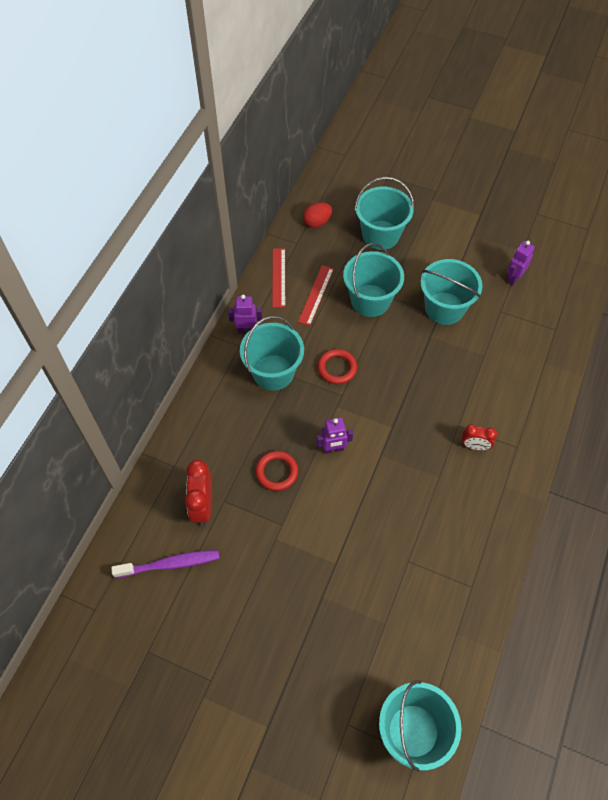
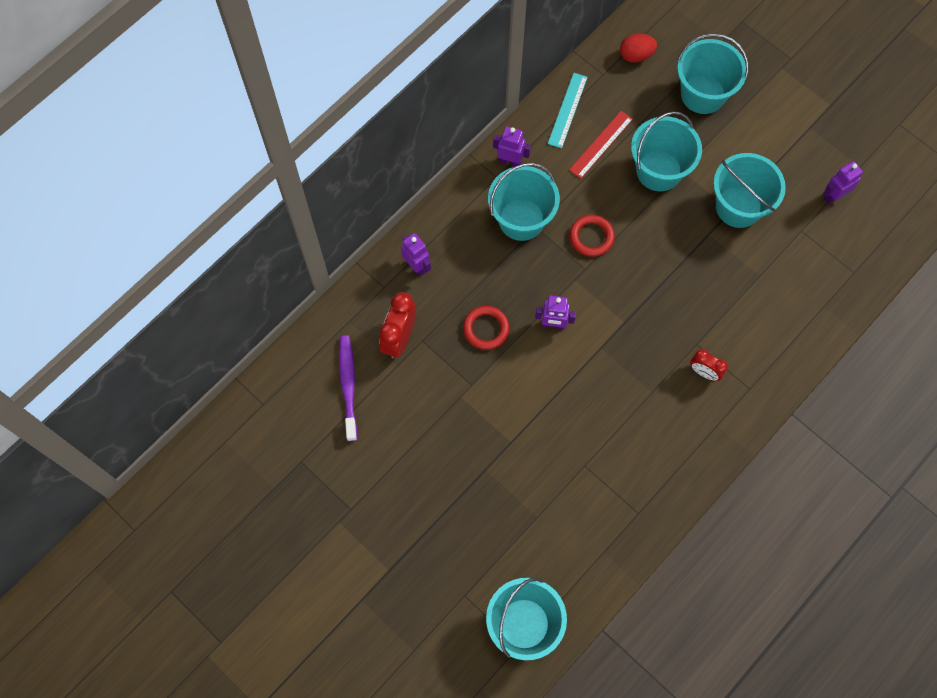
camera: 20 degrees right, 10 degrees up
purple toothbrush [111,550,219,578] -> purple toothbrush turned 105 degrees counterclockwise [339,335,357,441]
red ruler [272,248,286,308] -> turquoise ruler [548,73,588,148]
none -> purple robot [401,233,431,276]

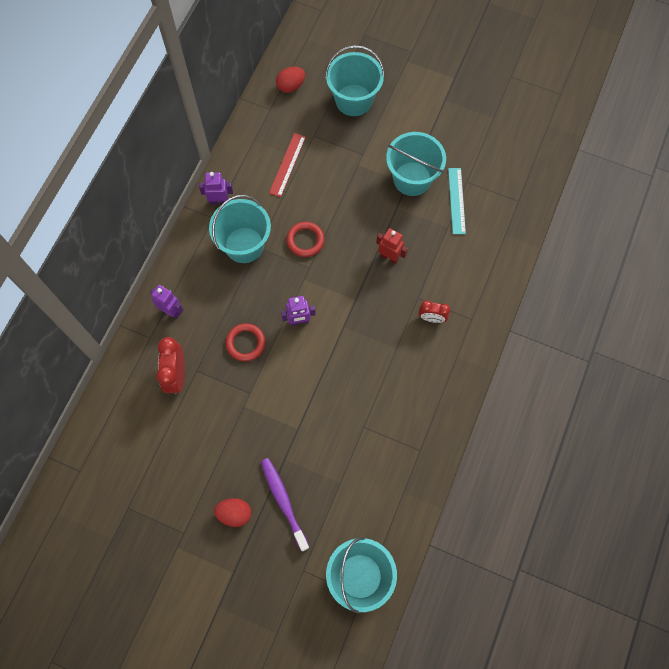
camera: 20 degrees left, 0 degrees up
purple toothbrush [339,335,357,441] -> purple toothbrush moved to [261,458,310,552]
turquoise ruler [548,73,588,148] -> turquoise ruler moved to [448,168,466,234]
turquoise bucket [631,112,702,191] -> none
purple robot [823,161,863,204] -> none
none -> red egg [214,498,251,527]
none -> red robot [376,228,408,264]

